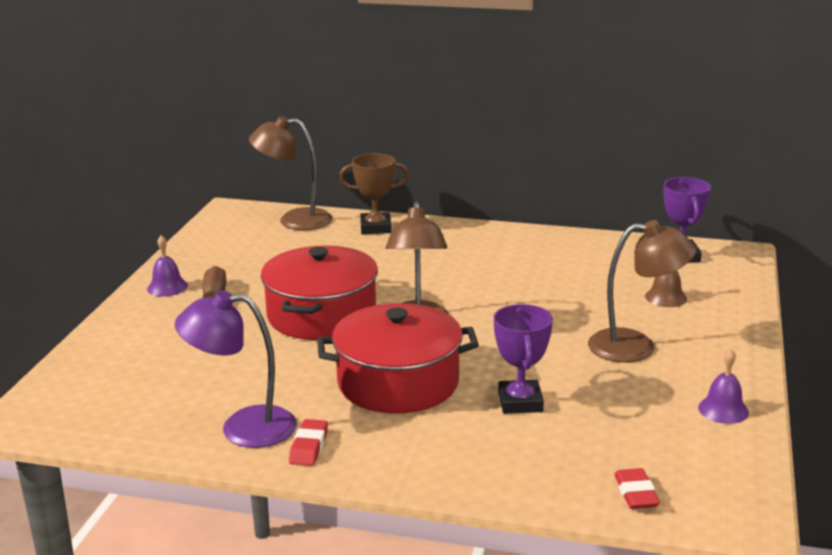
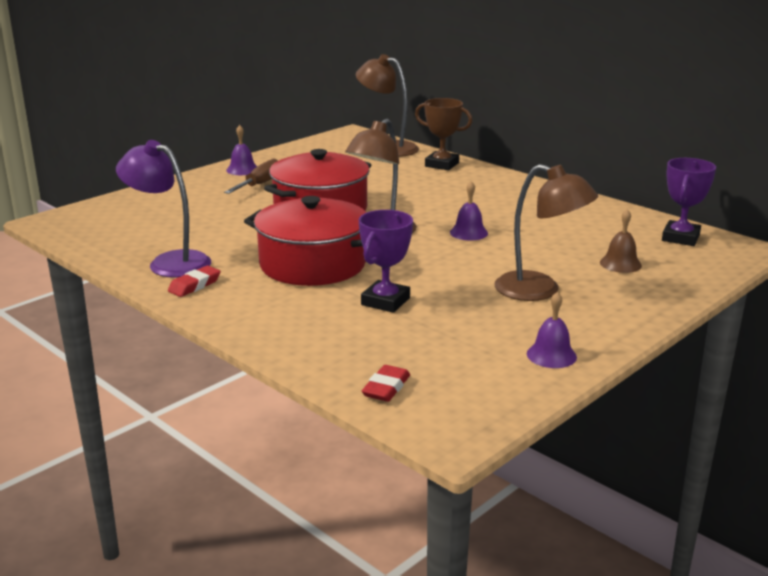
camera: 30 degrees right, 0 degrees up
none -> purple bell [450,181,488,240]

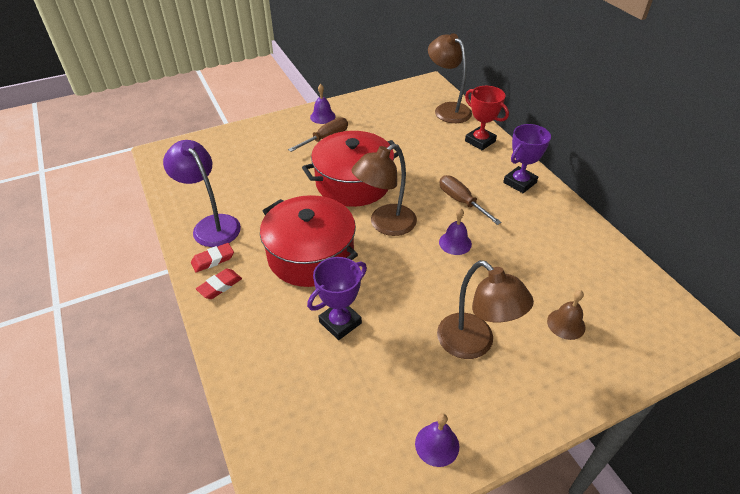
camera: 20 degrees right, 20 degrees up
red eraser [362,365,410,402] -> red eraser moved to [196,269,242,299]
brown trophy [415,98,473,170] -> red trophy [465,86,509,150]
purple trophy [662,158,716,246] -> purple trophy moved to [503,124,551,193]
none -> brown screwdriver [440,175,502,225]

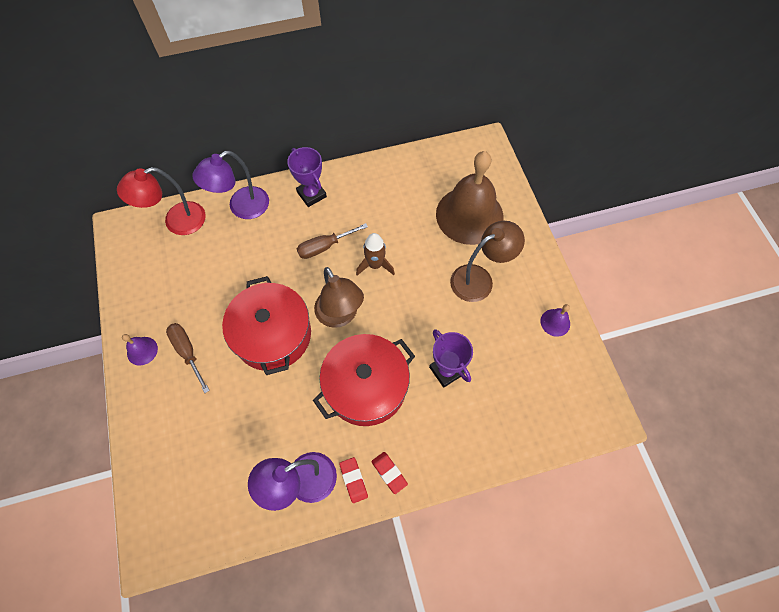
camera: 80 degrees left, 20 degrees up
brown lamp [428,33,472,123] -> red lamp [117,167,206,235]
purple bell [439,208,472,255] -> brown rocket [356,233,395,276]
red trophy [465,86,509,150] -> purple lamp [192,151,269,219]
brown bell [547,290,586,340] -> brown bell [436,151,504,245], size x2.49

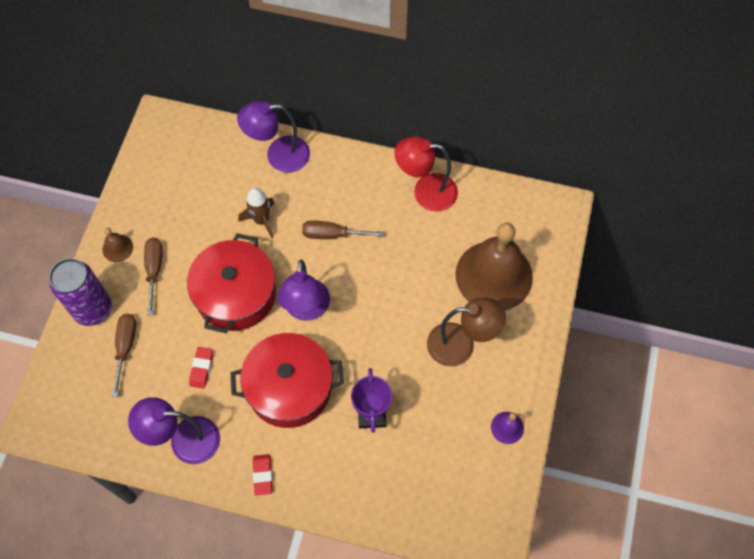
camera: 30 degrees right, 0 degrees up
red lamp [117,167,206,235] -> red lamp moved to [395,137,458,212]
purple bell [122,334,158,366] -> brown bell [103,227,133,262]
purple trophy [287,147,327,207] -> none
brown lamp [314,267,364,328] -> purple lamp [278,260,330,321]
red eraser [339,457,368,503] -> red eraser moved to [189,347,213,389]
brown rocket [356,233,395,276] -> brown rocket moved to [239,188,274,238]
none -> purple can [49,258,112,326]
none -> brown screwdriver [111,314,136,397]

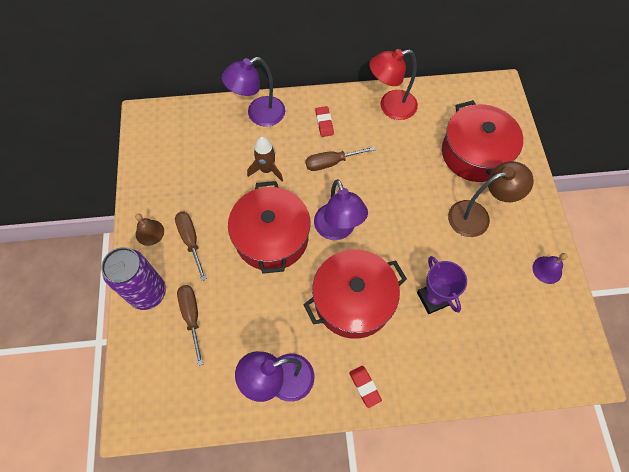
camera: 20 degrees left, 0 degrees up
red eraser [189,347,213,389] -> red eraser moved to [315,106,334,137]
brown bell [455,223,533,310] -> red pot [442,100,523,182]

